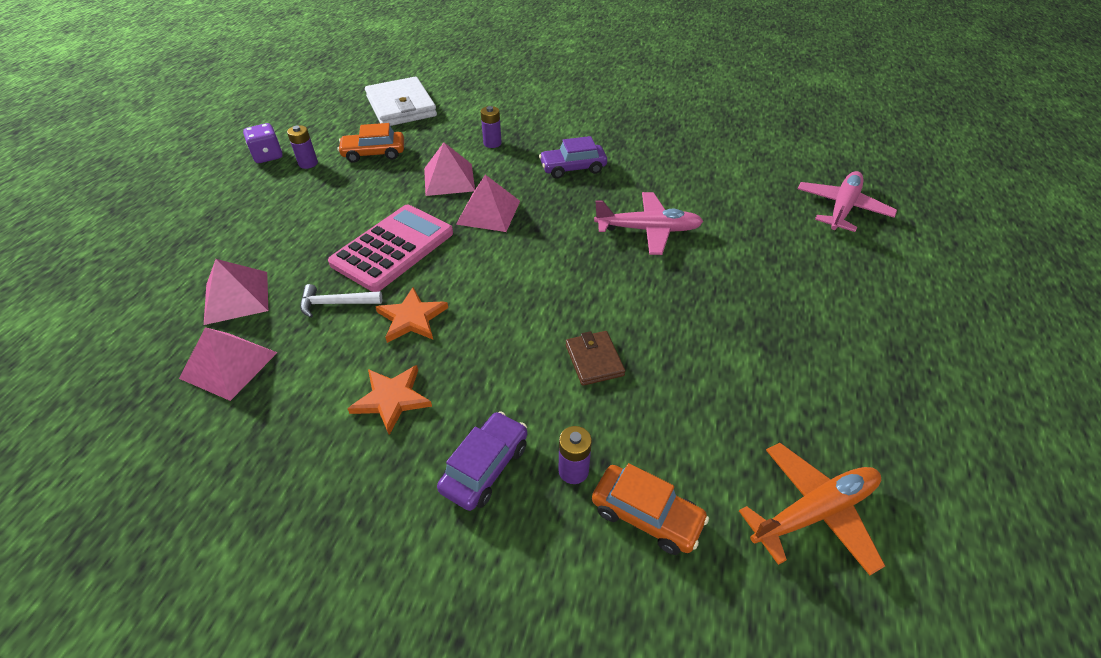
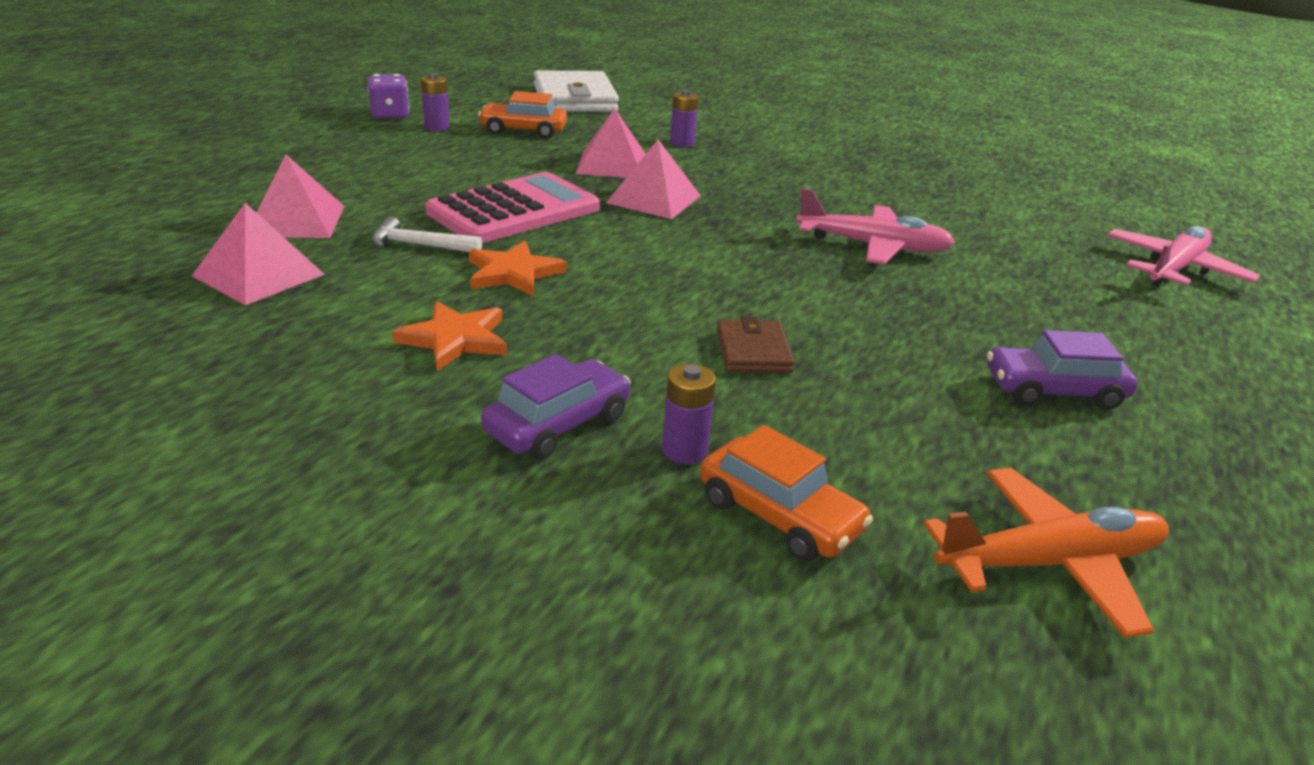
camera: 10 degrees right, 15 degrees down
purple car [539,136,607,179] -> purple car moved to [987,330,1138,410]

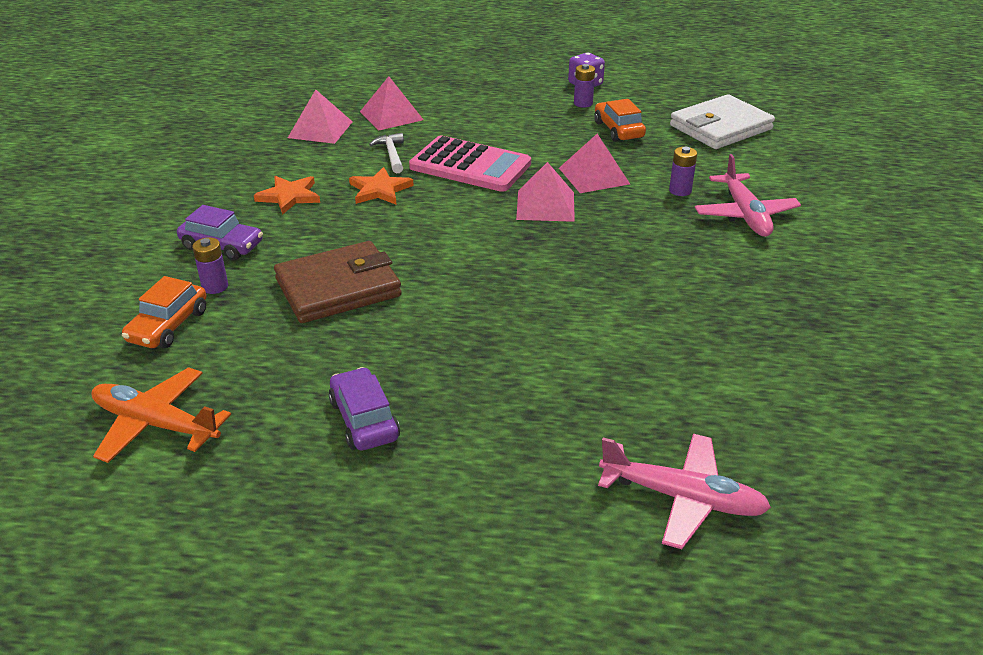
camera: 70 degrees right, 5 degrees up
brown wallet [716,316,795,373] -> brown wallet [274,241,402,323], size x1.93
pink plane [796,188,955,265] -> pink plane moved to [695,154,801,237]
orange plane [923,468,1169,638] -> orange plane turned 150 degrees clockwise [91,367,231,463]

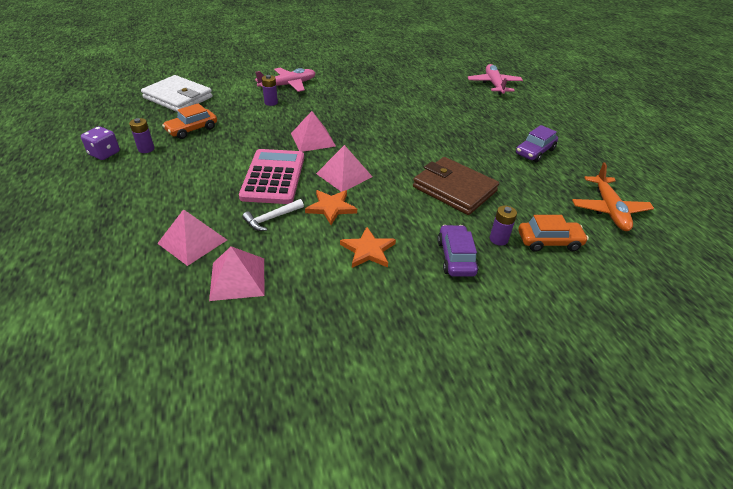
camera: 115 degrees left, 5 degrees up
pink pyramid [559,134,630,193] -> pink pyramid moved to [316,145,372,192]

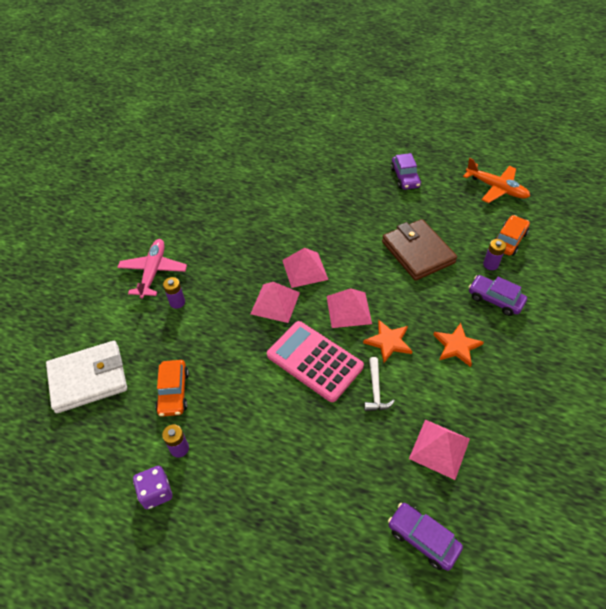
camera: 50 degrees left, 10 degrees up
pink pyramid [157,209,227,266] -> pink pyramid moved to [282,248,328,288]
brown wallet [413,157,499,215] -> brown wallet turned 75 degrees clockwise [382,219,457,281]
pink plane [468,64,523,95] -> none
none -> purple car [388,503,463,571]

